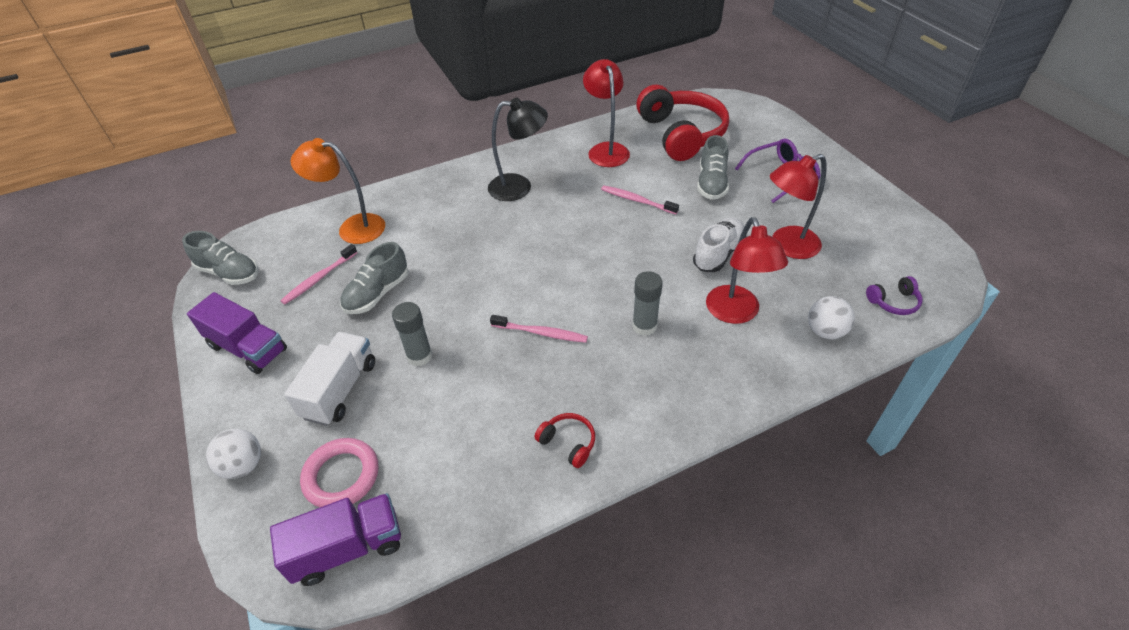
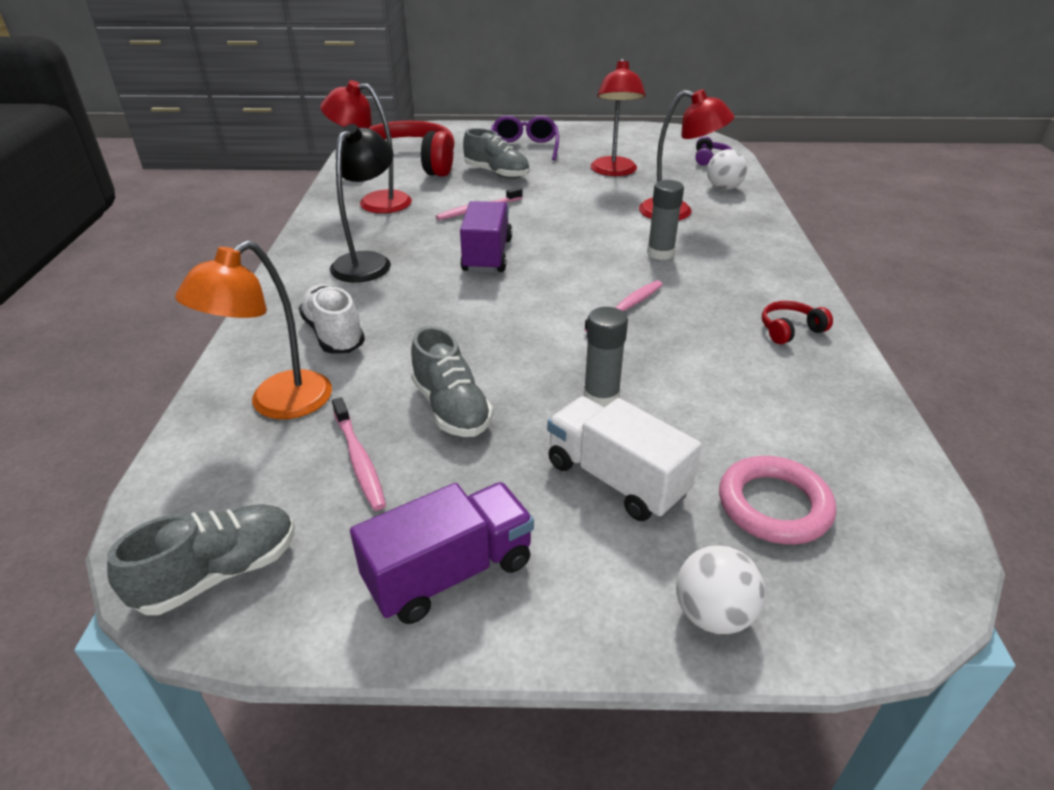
camera: 65 degrees left, 10 degrees down
purple truck [270,493,401,586] -> purple truck moved to [460,201,512,273]
white shoe [693,218,746,272] -> white shoe moved to [299,284,365,354]

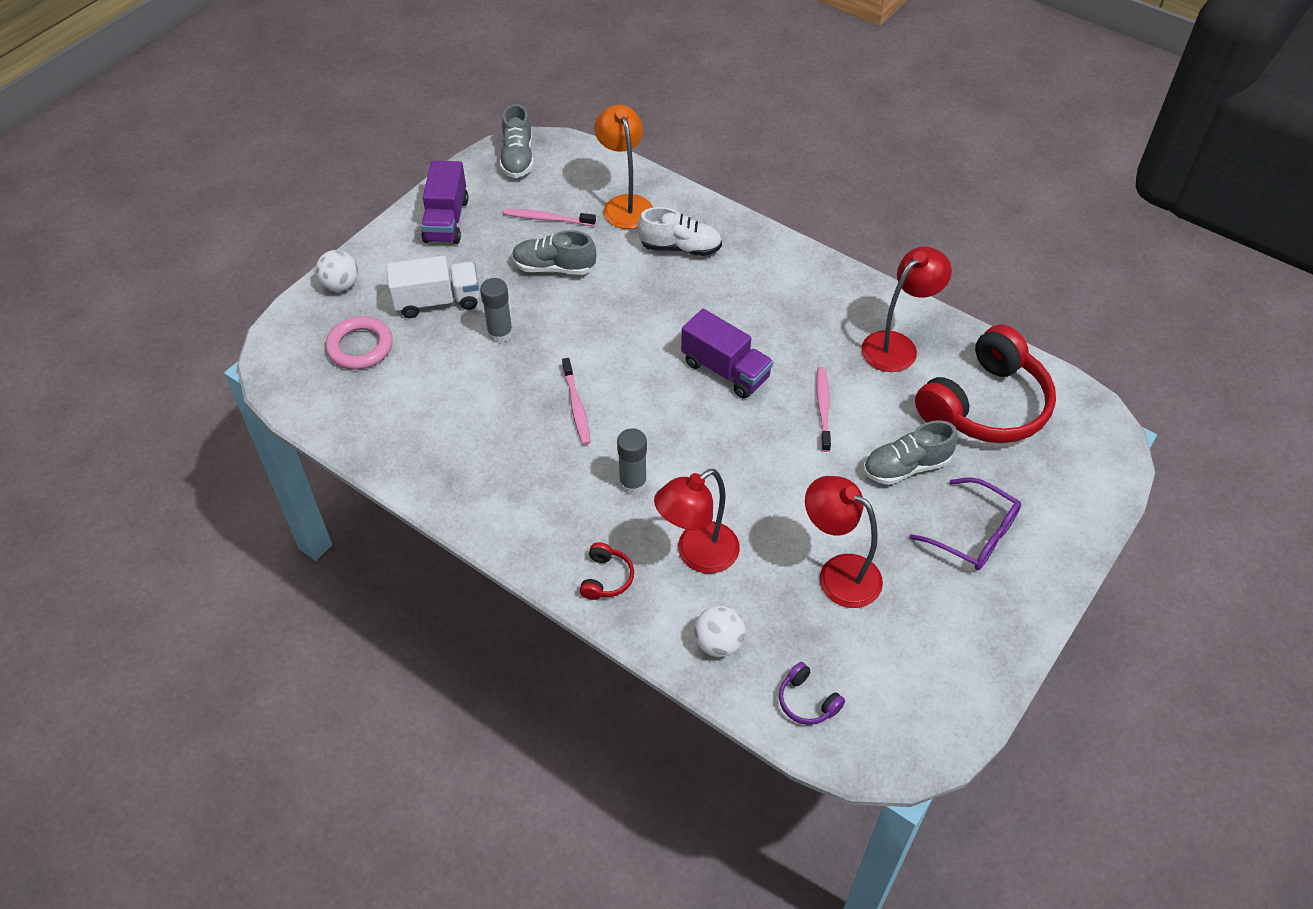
camera: 125 degrees right, 15 degrees up
black lamp [330,124,394,282] -> none
red headphones [762,301,833,344] -> red headphones moved to [580,542,634,600]

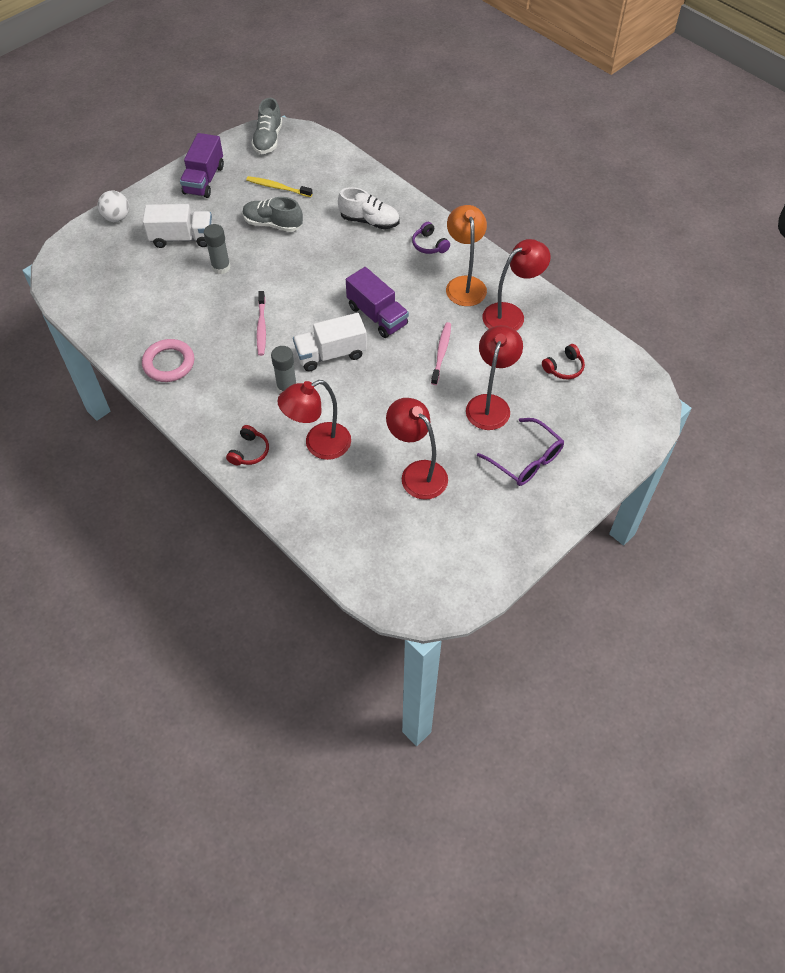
camera: 10 degrees right, 5 degrees up
pink ring [325,316,393,370] -> pink ring moved to [142,339,194,382]
pink toothbrush [503,209,596,226] -> yellow toothbrush [246,176,312,197]
orange lamp [594,104,653,229] -> orange lamp moved to [446,205,487,306]
white ball [694,605,745,657] -> none
purple headphones [779,662,845,725] -> purple headphones moved to [412,222,450,254]
grey shoe [864,421,958,485] -> red lamp [466,325,523,430]
red headphones [915,325,1056,443] -> red headphones [542,344,585,379], size x0.40
none -> white truck [293,313,367,372]

